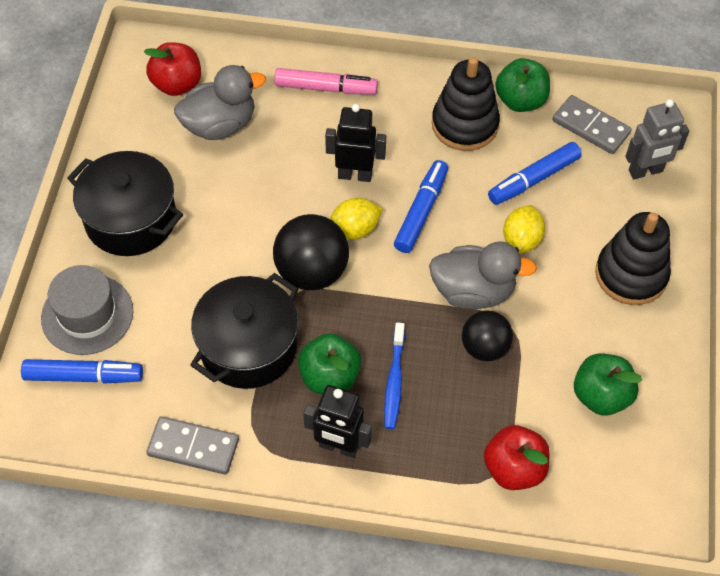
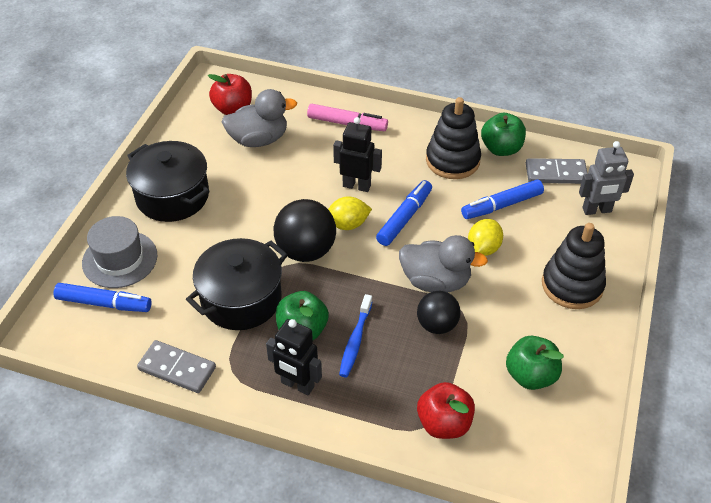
camera: 10 degrees right, 10 degrees down
grey domino [552,95,632,154] -> grey domino turned 45 degrees counterclockwise [526,158,588,184]

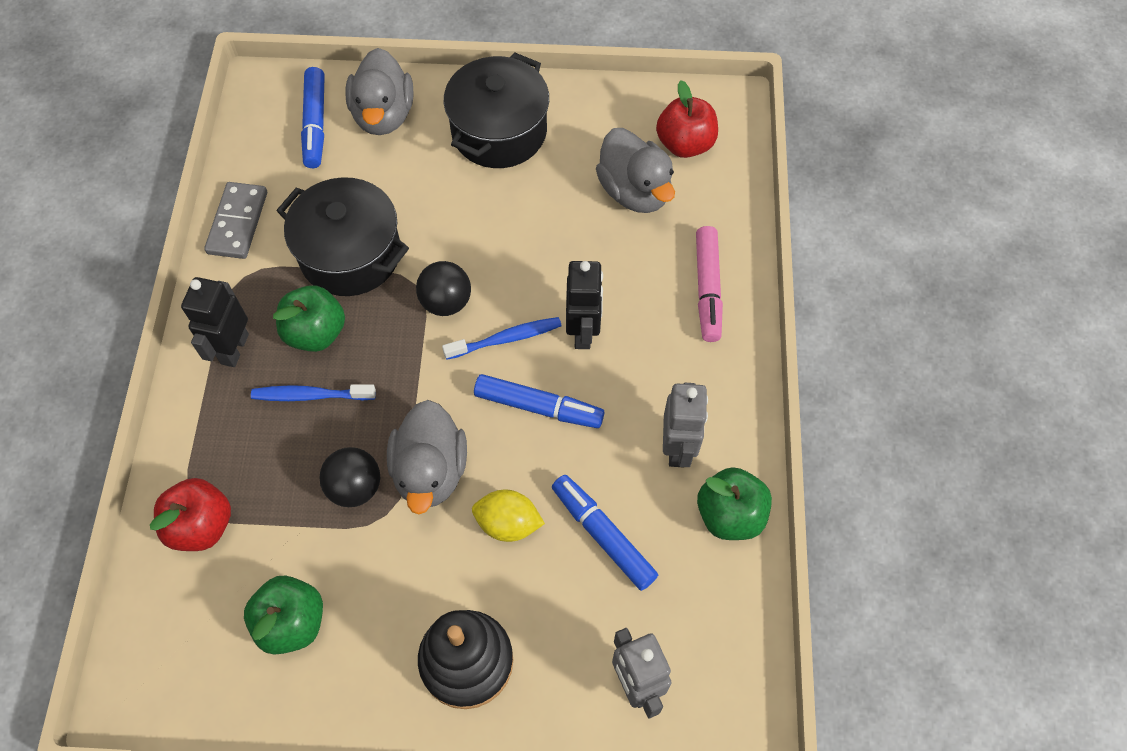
camera: 75 degrees right, 15 degrees up
grey hat [82,216,157,288] -> grey duck [345,48,413,135]
black ball [274,199,336,262] -> black ball [416,261,471,316], size x0.65
yellow lemon [328,196,372,230] -> blue toothbrush [442,317,562,360]
black stacking toy [426,97,481,179] -> grey robot [663,383,708,467]
grey domino [526,158,588,184] -> none

